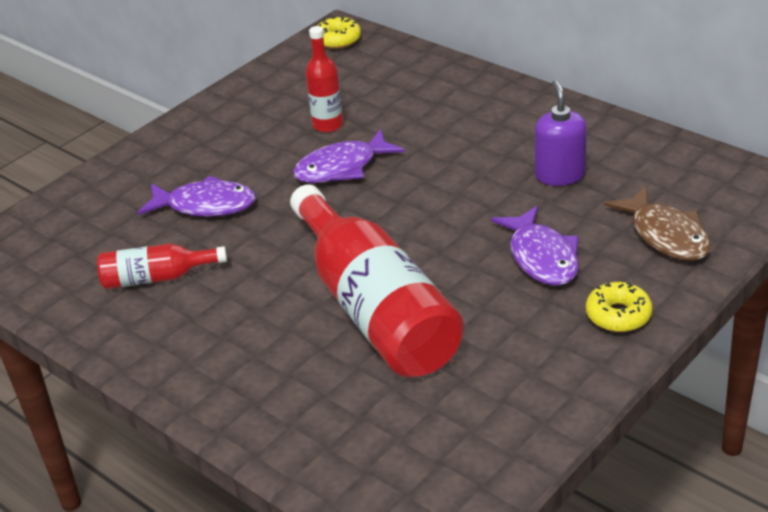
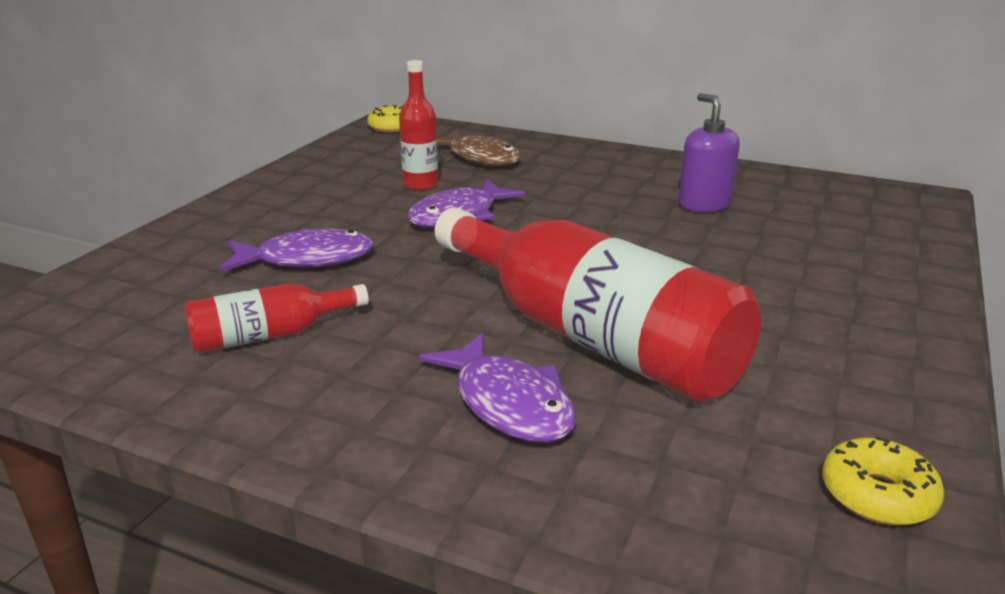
camera: 20 degrees left, 10 degrees down
purple fish [491,206,579,286] -> purple fish moved to [419,333,577,443]
yellow donut [586,282,653,332] -> yellow donut moved to [822,436,944,525]
brown fish [605,186,711,261] -> brown fish moved to [437,130,521,166]

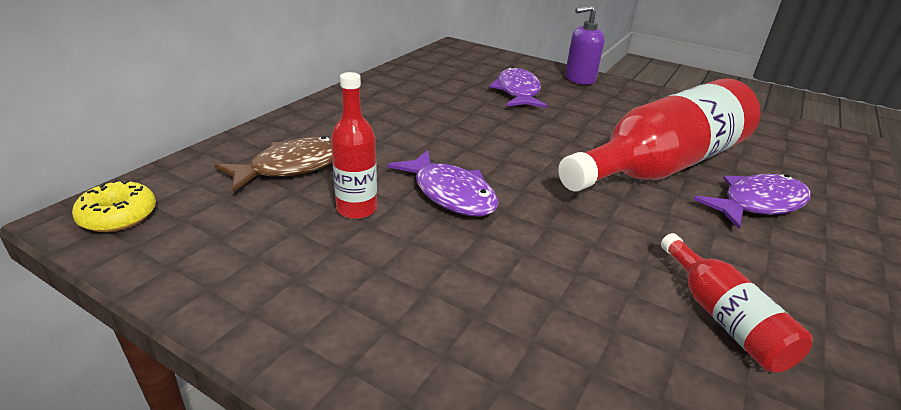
camera: 85 degrees left, 5 degrees up
purple fish [220,228,374,272] -> purple fish moved to [489,67,547,108]
purple soap dispenser [679,93,740,212] -> purple soap dispenser moved to [565,5,605,85]
yellow donut [822,436,944,525] -> none

